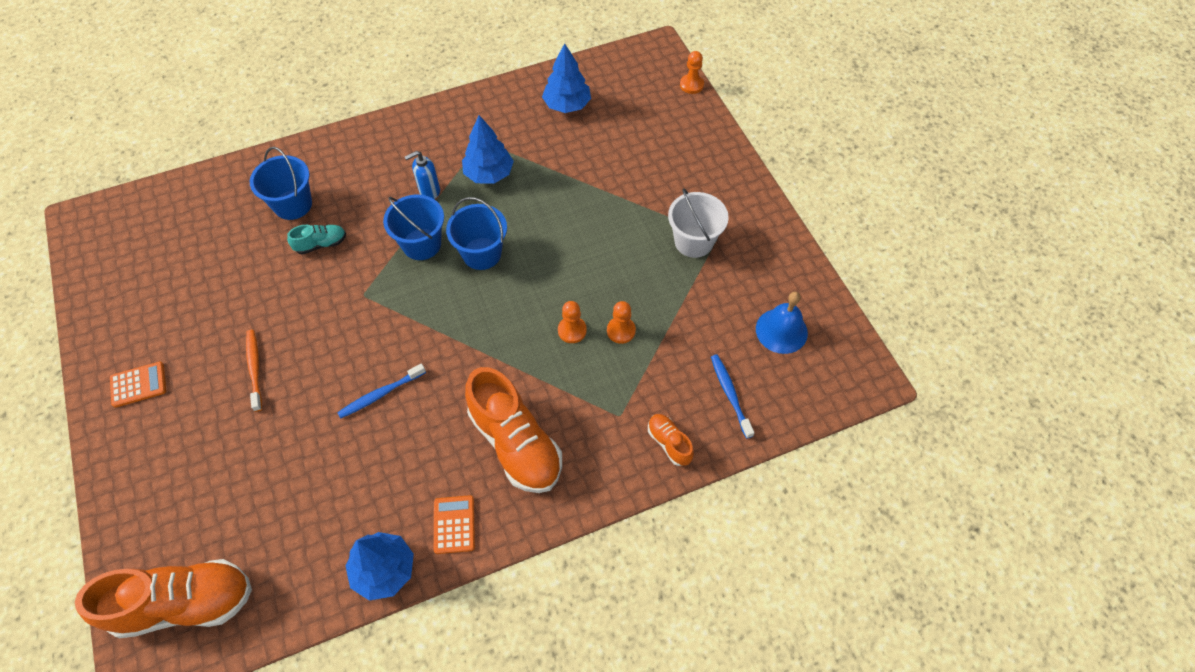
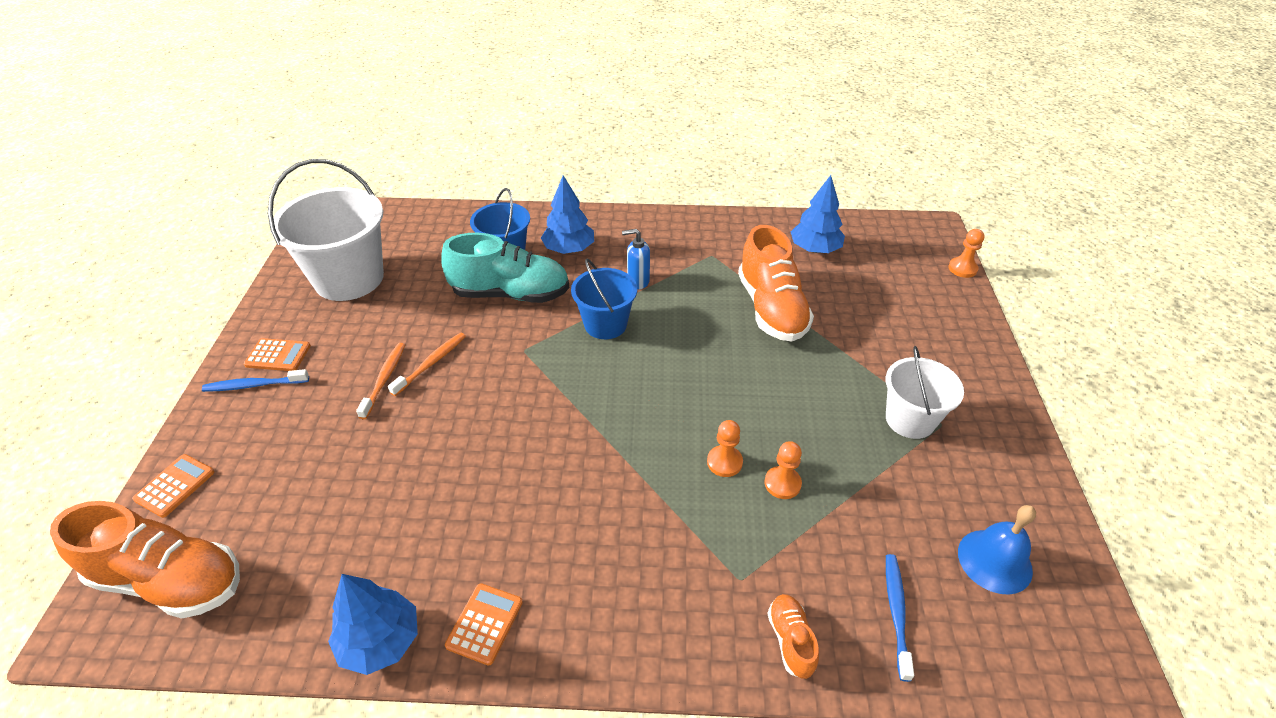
camera: 25 degrees right, 15 degrees down
turquoise shoe [287,225,346,254] -> turquoise shoe [441,233,569,303], size x2.13
blue toothbrush [337,363,426,418] -> blue toothbrush moved to [202,369,309,392]
blue bucket [446,197,507,270] -> none
blue tree [462,115,514,184] -> blue tree moved to [541,175,594,254]
orange shoe [465,367,562,493] -> orange shoe moved to [738,225,814,342]
none -> orange calculator [132,454,214,518]
none -> white bucket [268,159,384,301]
none -> orange toothbrush [388,332,466,396]

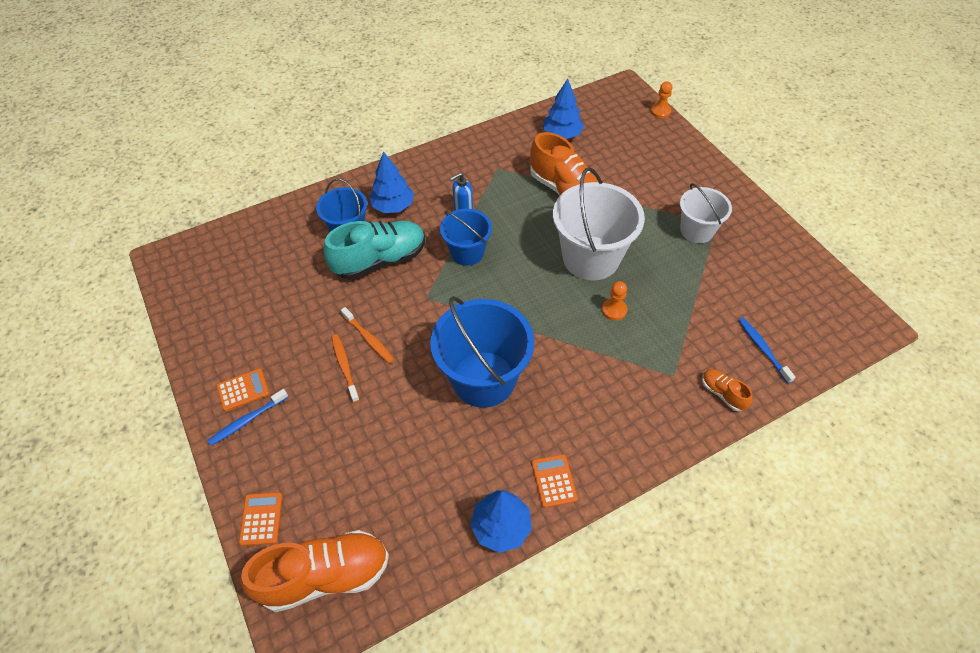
camera: 30 degrees left, 10 degrees up
white bucket [268,159,384,301] -> white bucket moved to [553,167,645,280]
orange toothbrush [388,332,466,396] -> orange toothbrush turned 135 degrees clockwise [341,307,394,363]
orange pawn [764,441,802,499] -> none
blue bell [958,505,1036,594] -> none
none -> blue bucket [430,296,534,408]

